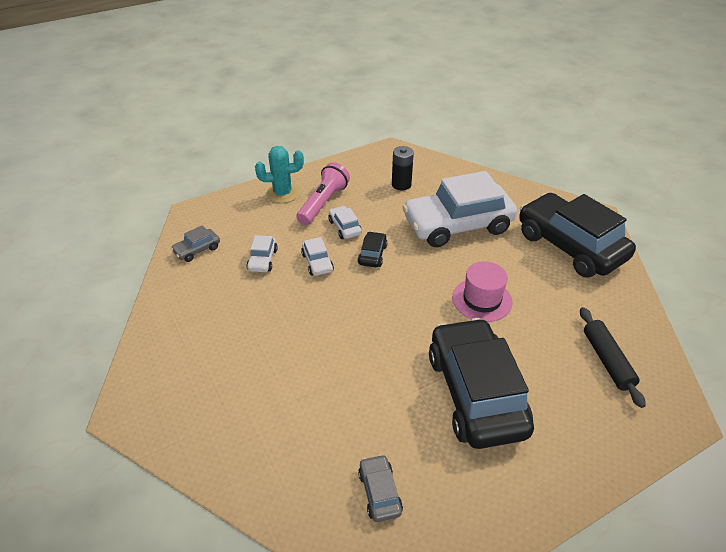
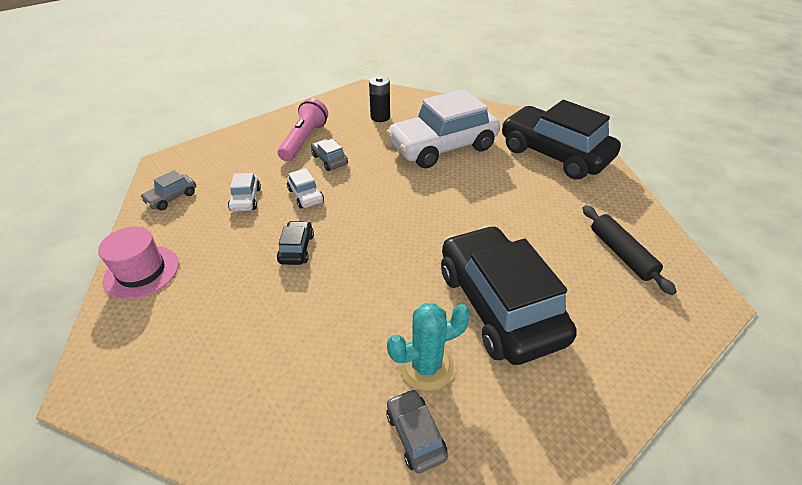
camera: 10 degrees left, 0 degrees up
turquoise cactus [255,146,304,203] -> turquoise cactus moved to [387,303,471,391]
white car [329,206,362,239] -> grey car [311,139,348,171]
black car [358,231,388,267] -> black car moved to [277,221,314,265]
pink hat [452,261,513,322] -> pink hat moved to [98,227,179,299]

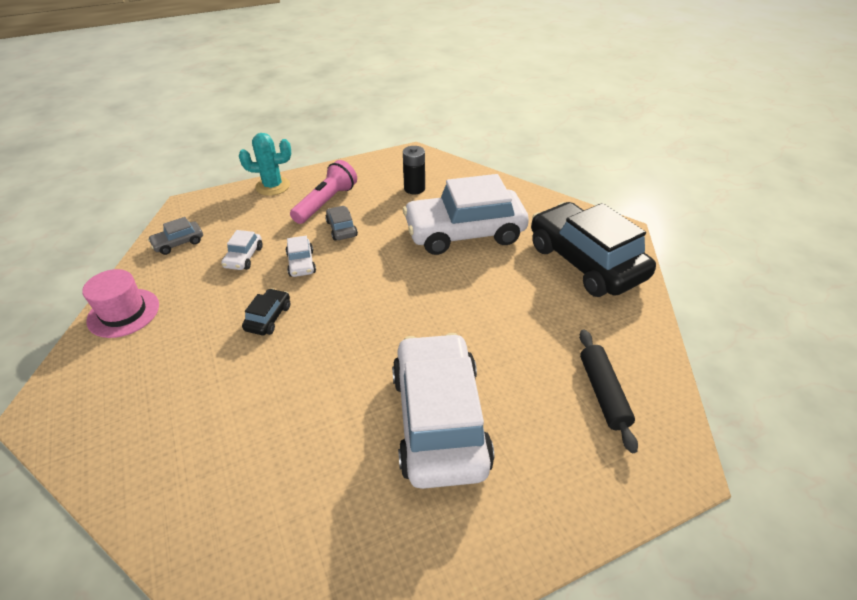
camera: 15 degrees right, 0 degrees up
grey car [386,389,448,474] -> none
turquoise cactus [387,303,471,391] -> turquoise cactus moved to [239,133,291,196]
black car [441,225,577,365] -> white car [392,333,494,489]

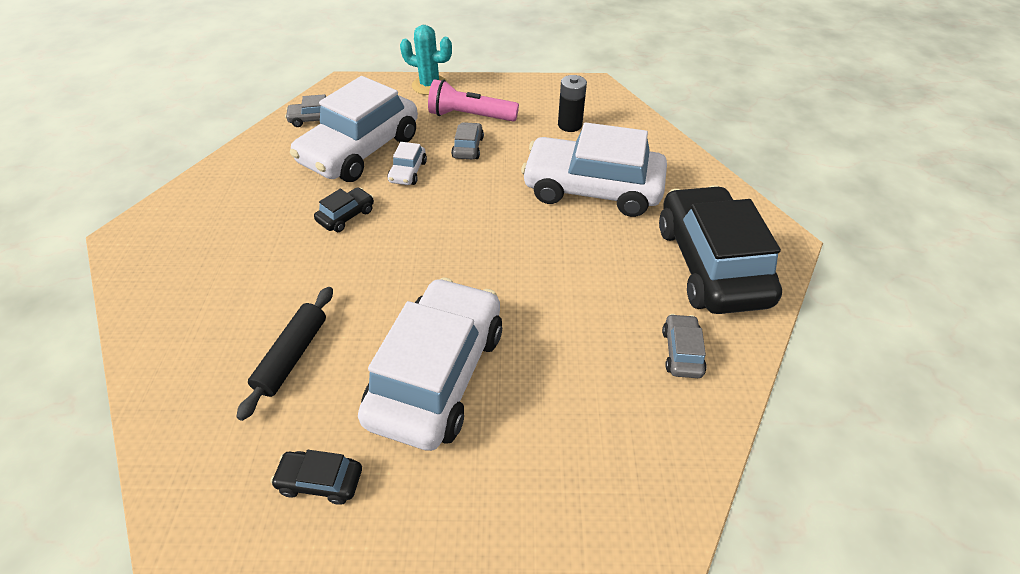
camera: 25 degrees right, 5 degrees up
pink hat [82,269,159,338] -> none
white car [221,230,263,270] -> white car [290,76,418,182], size x2.44
pink flashlight [290,160,357,224] -> pink flashlight turned 135 degrees counterclockwise [428,79,519,122]
black rolling pin [579,329,638,453] -> black rolling pin moved to [236,287,333,421]
none -> black car [271,450,362,505]
none -> grey car [662,314,707,378]

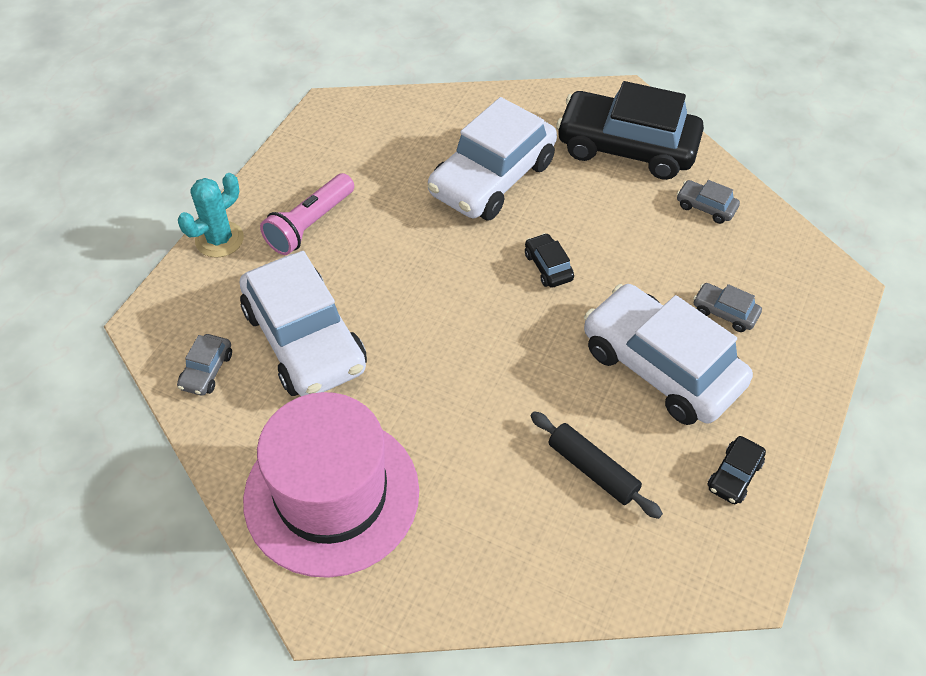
camera: 65 degrees left, 5 degrees up
black car [314,187,374,232] -> black car moved to [525,233,574,288]
white car [388,142,427,185] -> none
grey car [451,122,484,160] -> grey car moved to [693,283,762,332]
black battery [558,75,587,132] -> none
none -> pink hat [243,392,419,578]

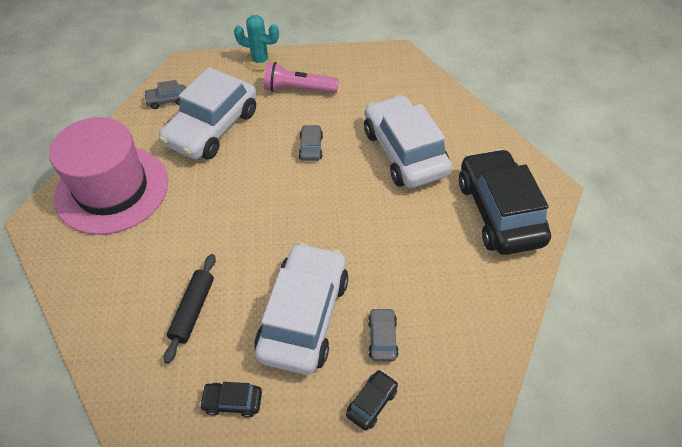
camera: 60 degrees right, 0 degrees up
white car [428,97,557,221] -> white car turned 60 degrees clockwise [364,95,452,188]
black car [525,233,574,288] -> black car moved to [346,370,398,430]
grey car [677,180,740,224] -> grey car moved to [299,125,323,161]

